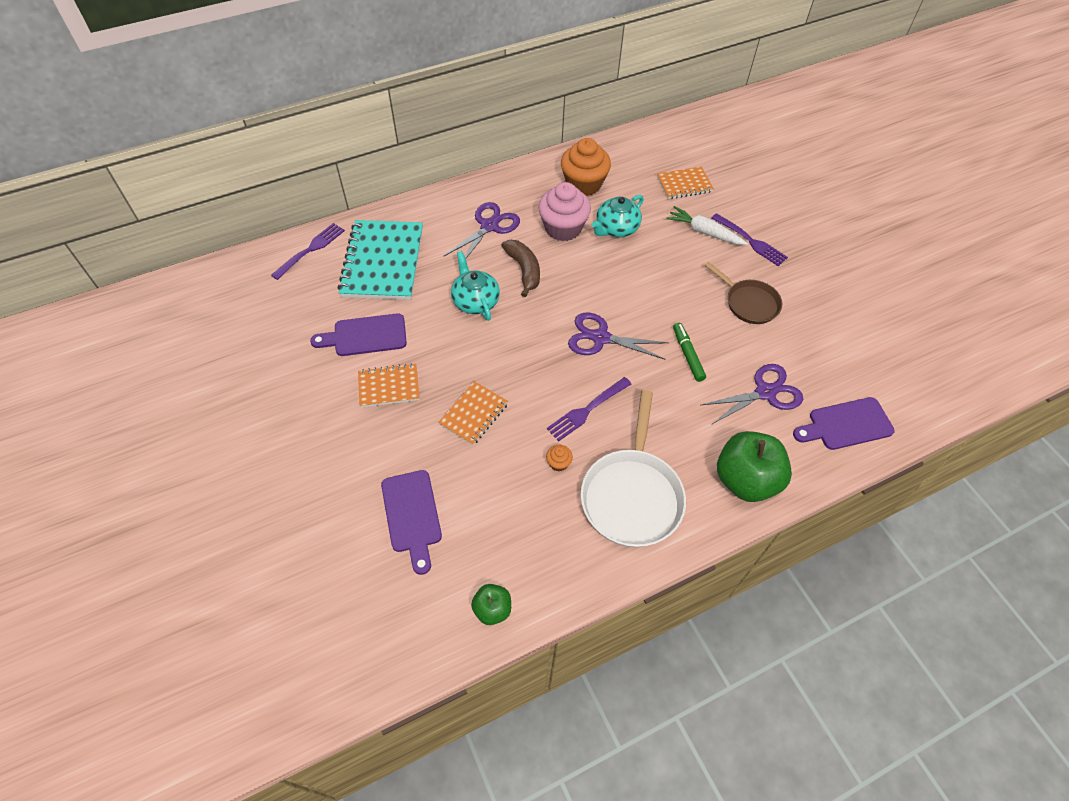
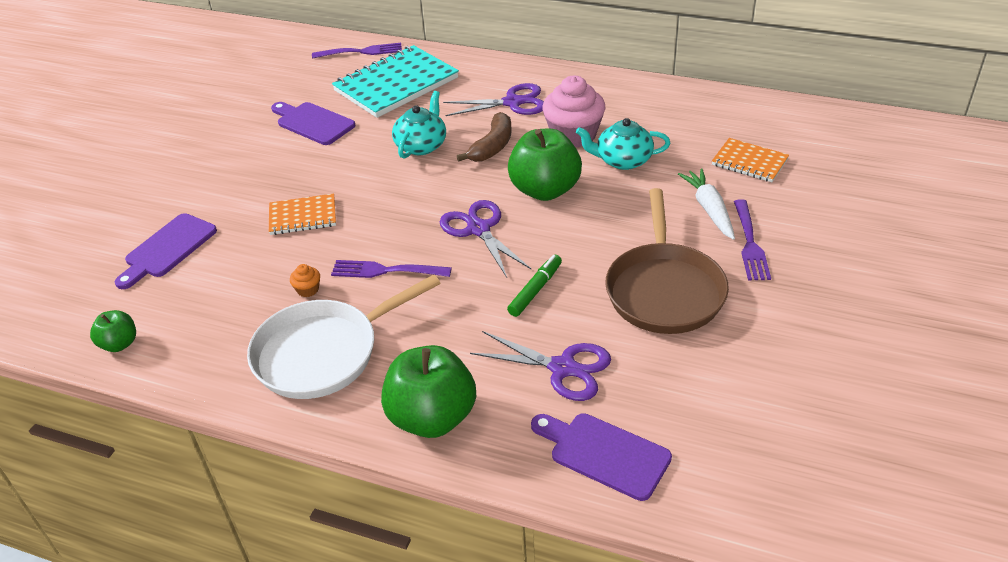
camera: 50 degrees right, 15 degrees down
orange notebook [358,363,420,407] -> none
orange cupcake [561,138,611,196] -> none
brown pan [705,262,782,324] -> brown pan [605,188,729,334], size x1.62
none -> green apple [508,129,582,201]

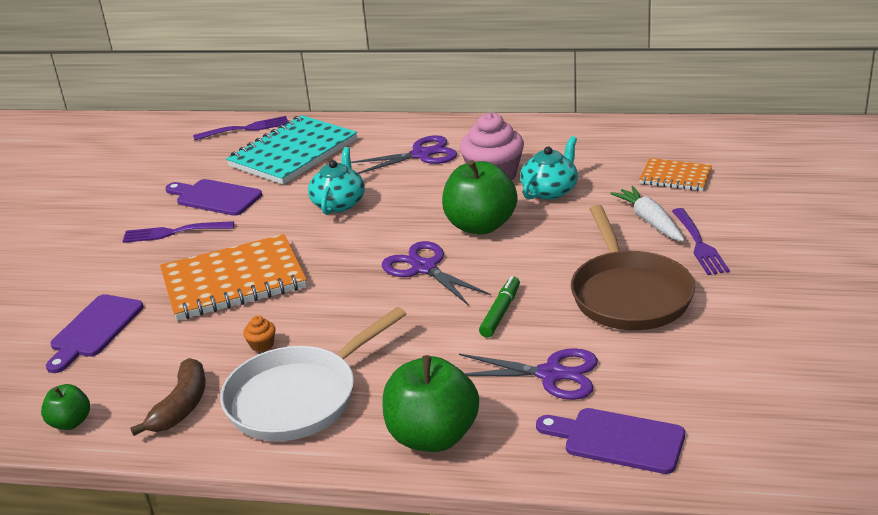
camera: 10 degrees left, 10 degrees down
orange notebook [269,194,336,235] -> orange notebook [160,234,307,321], size x1.87
purple fork [331,260,452,278] -> purple fork moved to [123,221,234,243]
brown banana [457,112,512,162] -> brown banana moved to [130,358,206,436]
turquoise teapot [576,118,670,170] -> turquoise teapot turned 135 degrees clockwise [520,136,578,200]

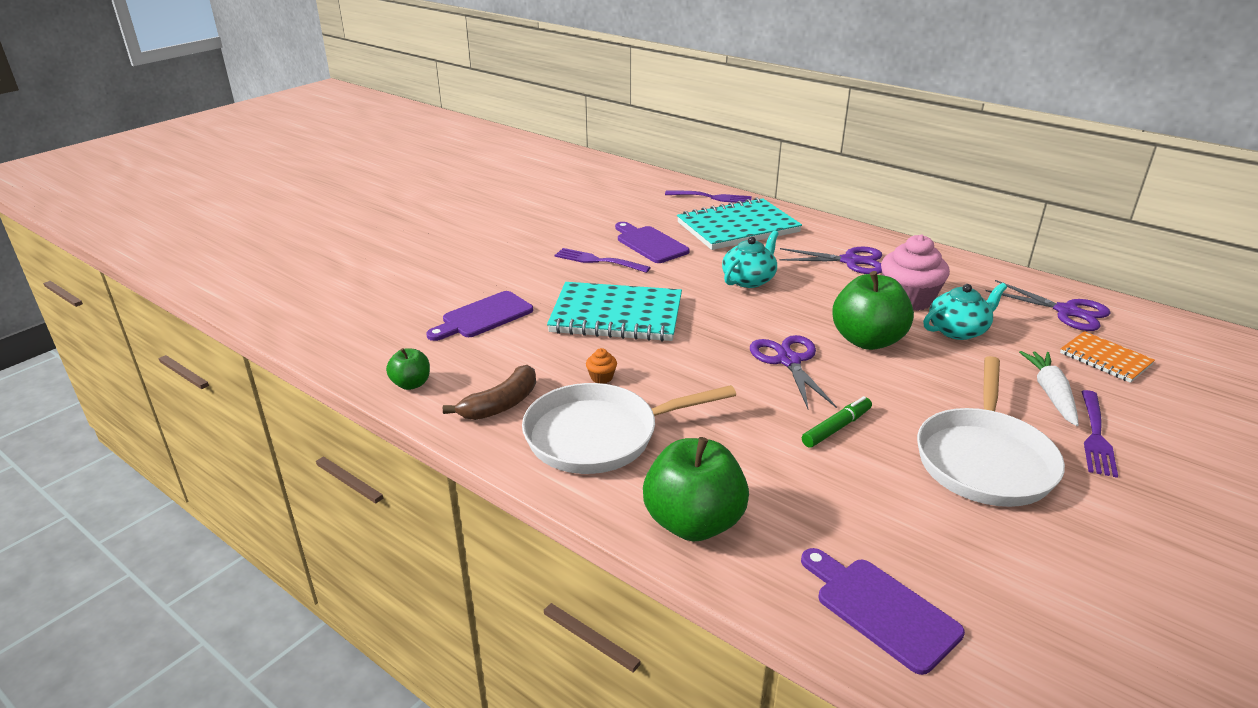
camera: 25 degrees right, 0 degrees up
orange notebook [160,234,307,321] -> turquoise notebook [547,282,682,341]
purple scissors [459,348,598,400] -> purple scissors moved to [985,280,1111,331]
brown pan [571,205,695,330] -> white pan [917,356,1065,507]

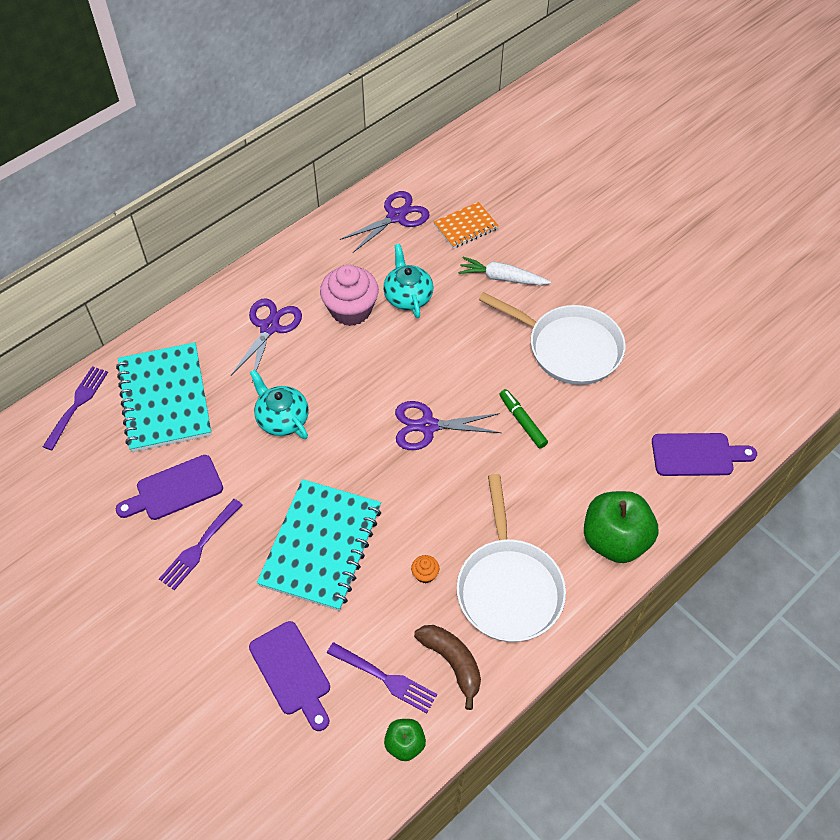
camera: 80 degrees left, 25 degrees up
purple cutting board [801,548,965,675] -> purple cutting board turned 150 degrees counterclockwise [652,433,757,476]
green apple [832,271,914,350] -> none
purple fork [1081,390,1118,478] -> purple fork moved to [327,642,437,713]

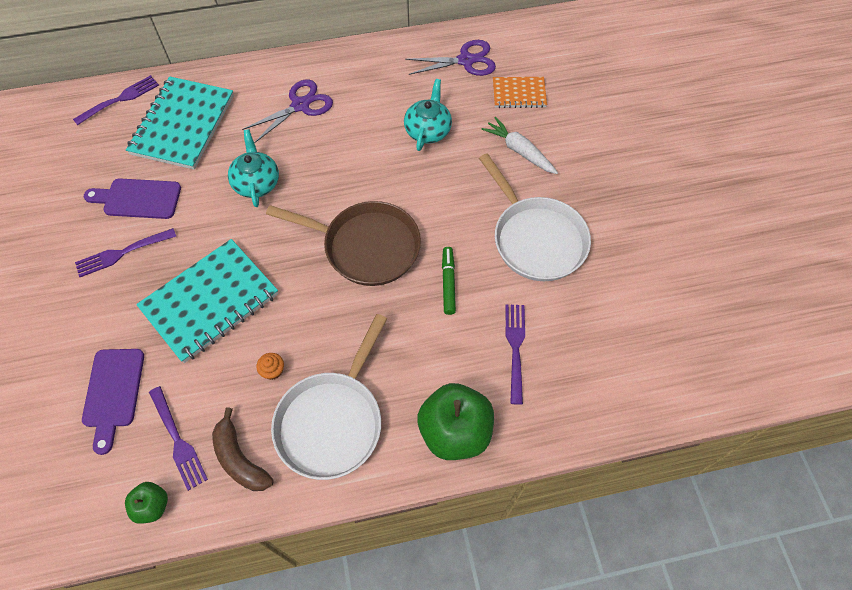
camera: 30 degrees right, 5 degrees up
pink cupcake [320,265,379,326] -> none
purple scissors [395,401,501,450] -> brown pan [266,201,421,286]
brown banana [414,625,481,710] -> brown banana turned 150 degrees clockwise [212,407,274,491]
purple cutting board [652,433,757,476] -> none
none -> purple fork [505,304,525,405]

